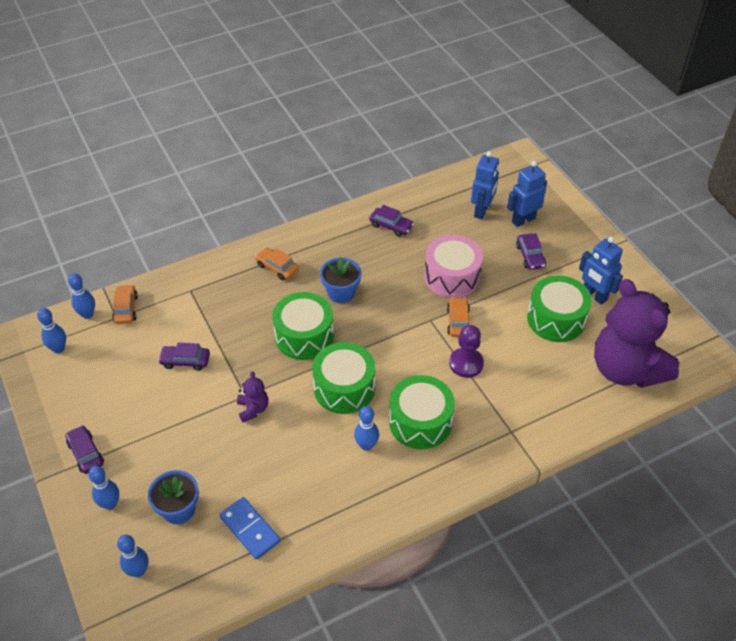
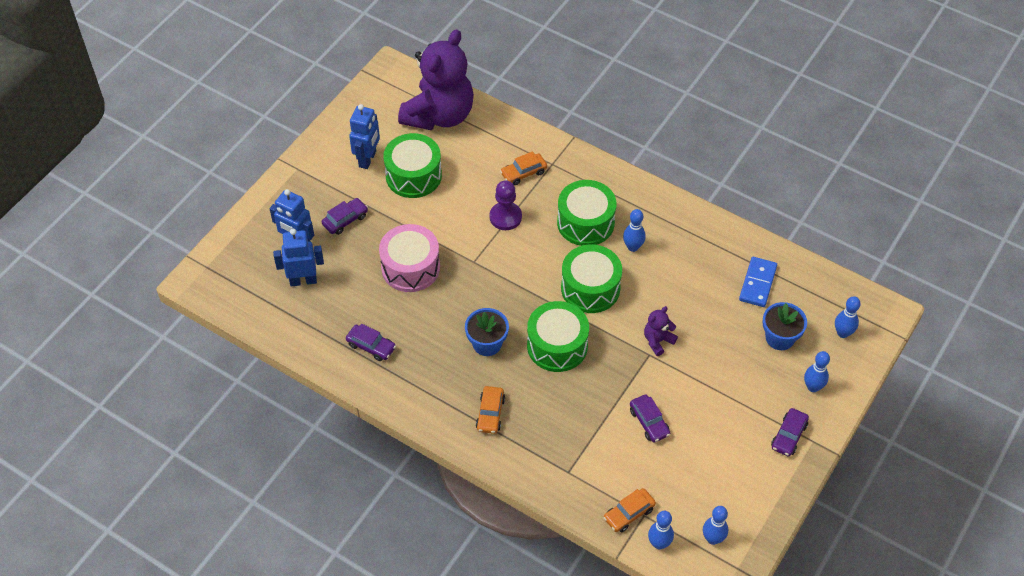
camera: 120 degrees left, 5 degrees up
purple car [369,205,414,237] -> purple car turned 120 degrees clockwise [346,323,396,361]
orange car [447,297,470,337] -> orange car moved to [500,151,547,185]

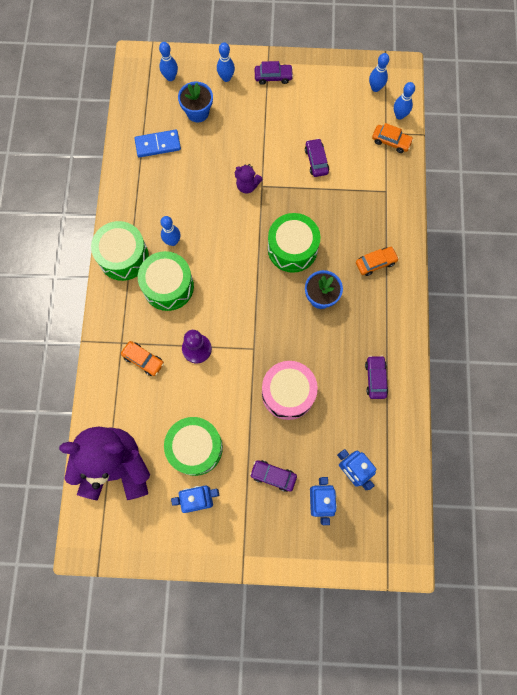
camera: 120 degrees left, 20 degrees up
green drum [561,244,622,313] -> green drum moved to [91,221,149,281]
purple car [630,394,670,442] -> purple car turned 45 degrees counterclockwise [305,138,329,177]

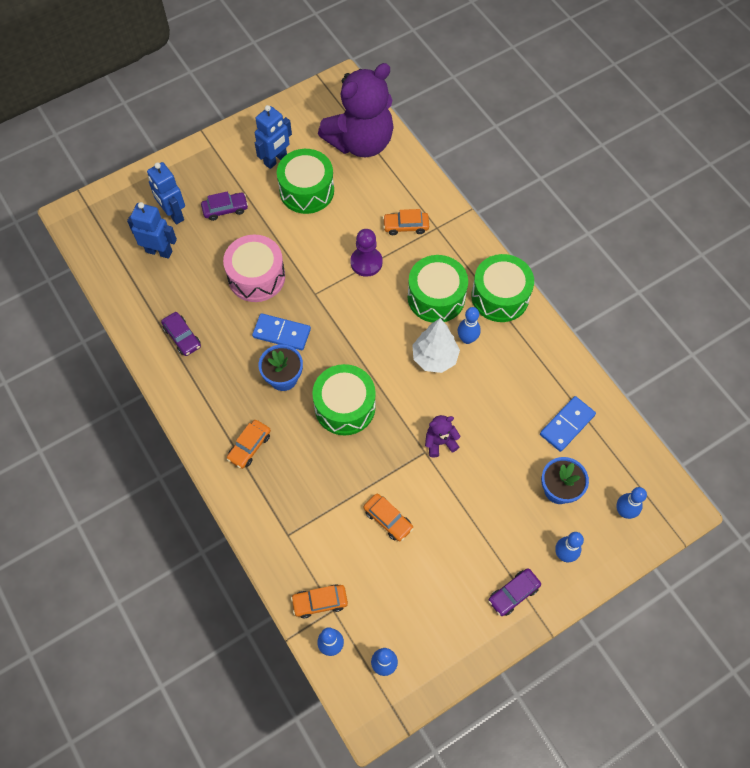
camera: 145 degrees right, 10 degrees down
purple car [305,138,329,177] -> orange car [364,494,414,542]
none -> blue domino [252,313,311,350]
none -> white tree [412,318,460,373]

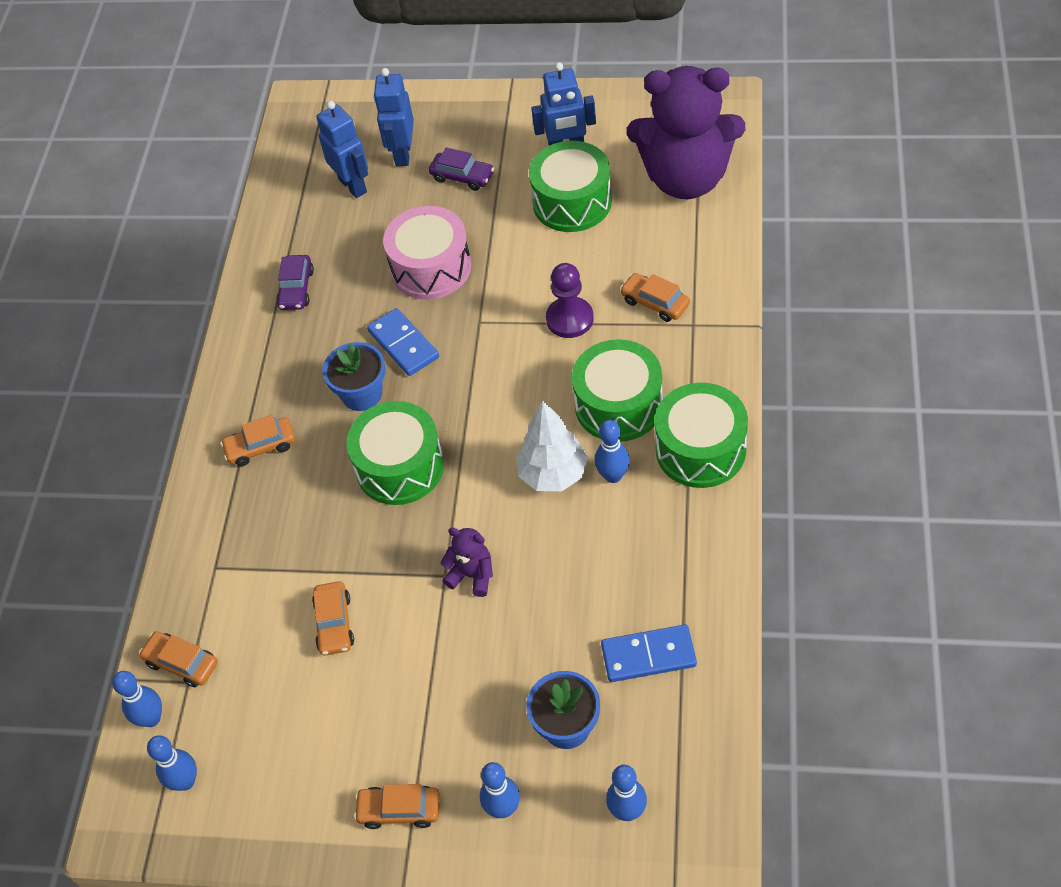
camera: 45 degrees right, 10 degrees down
purple car [488,568,541,616] -> orange car [354,784,440,829]

